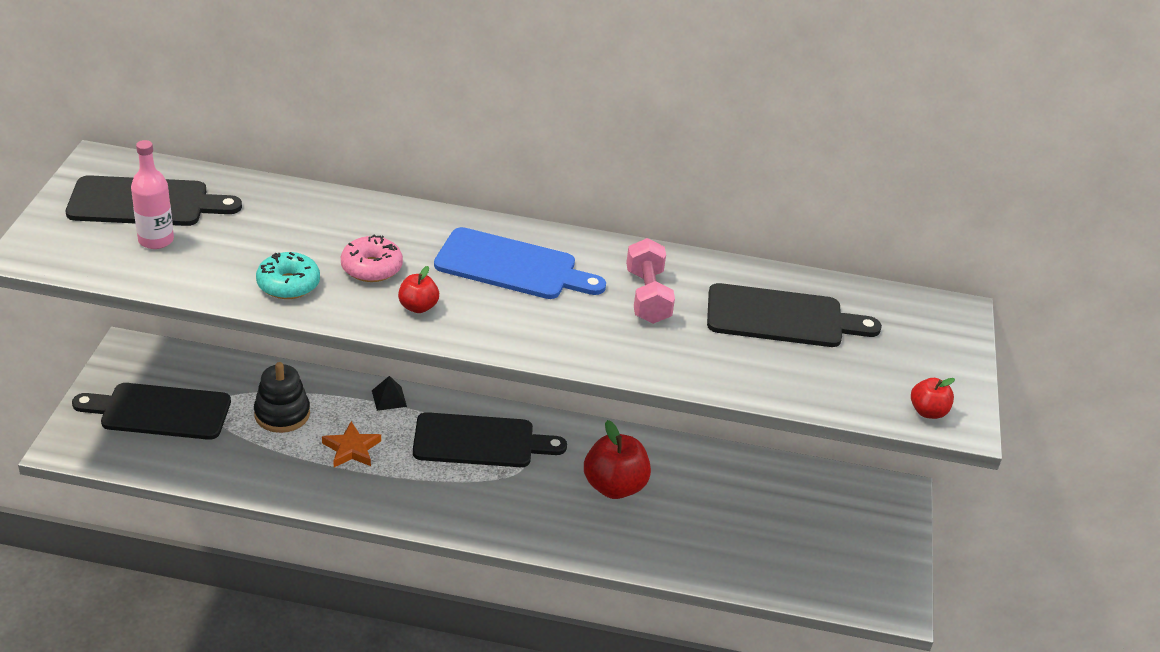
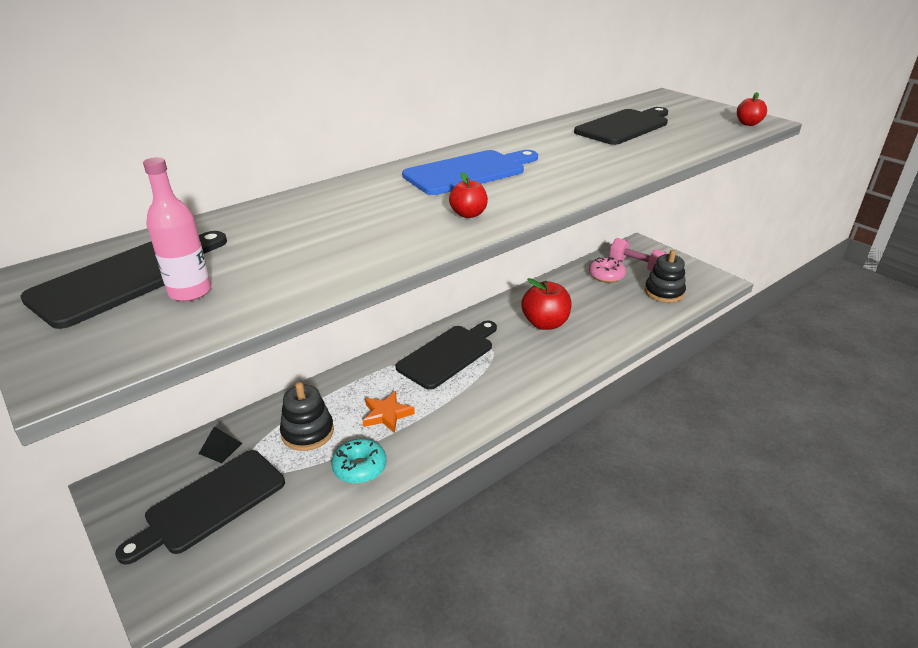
camera: 45 degrees left, 5 degrees down
turquoise donut [256,252,320,299] -> turquoise donut moved to [331,439,386,484]
pink donut [341,235,403,282] -> pink donut moved to [589,257,626,283]
black pyramid [372,376,407,411] -> black pyramid moved to [199,427,242,463]
pink dumbbell [626,238,675,324] -> pink dumbbell moved to [609,238,667,271]
none -> black stacking toy [645,250,686,303]

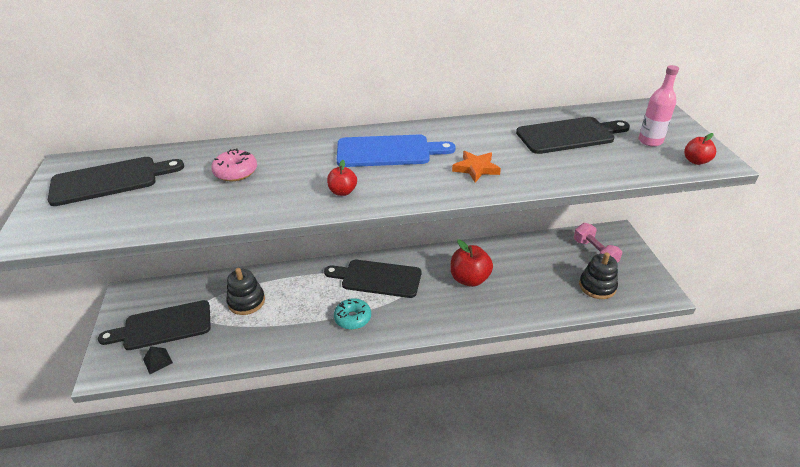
camera: 30 degrees right, 5 degrees up
pink bottle [143,157,211,301] -> pink bottle moved to [639,65,679,147]
black pyramid [199,427,242,463] -> black pyramid moved to [143,346,173,374]
turquoise donut [331,439,386,484] -> turquoise donut moved to [334,298,371,330]
orange star [363,391,415,433] -> orange star moved to [452,151,501,183]
black cutting board [396,320,497,390] -> black cutting board turned 150 degrees counterclockwise [324,260,421,298]
pink donut [589,257,626,283] -> pink donut moved to [211,149,257,181]

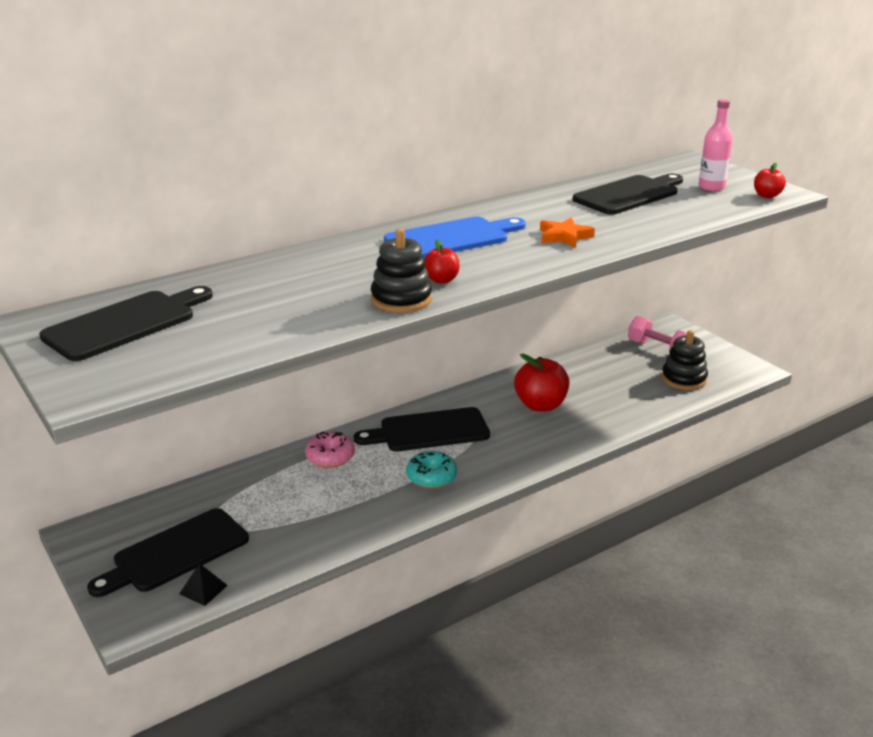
camera: 25 degrees left, 10 degrees down
pink donut [211,149,257,181] -> pink donut moved to [305,431,355,468]
black stacking toy [226,268,265,315] -> black stacking toy moved to [371,228,432,313]

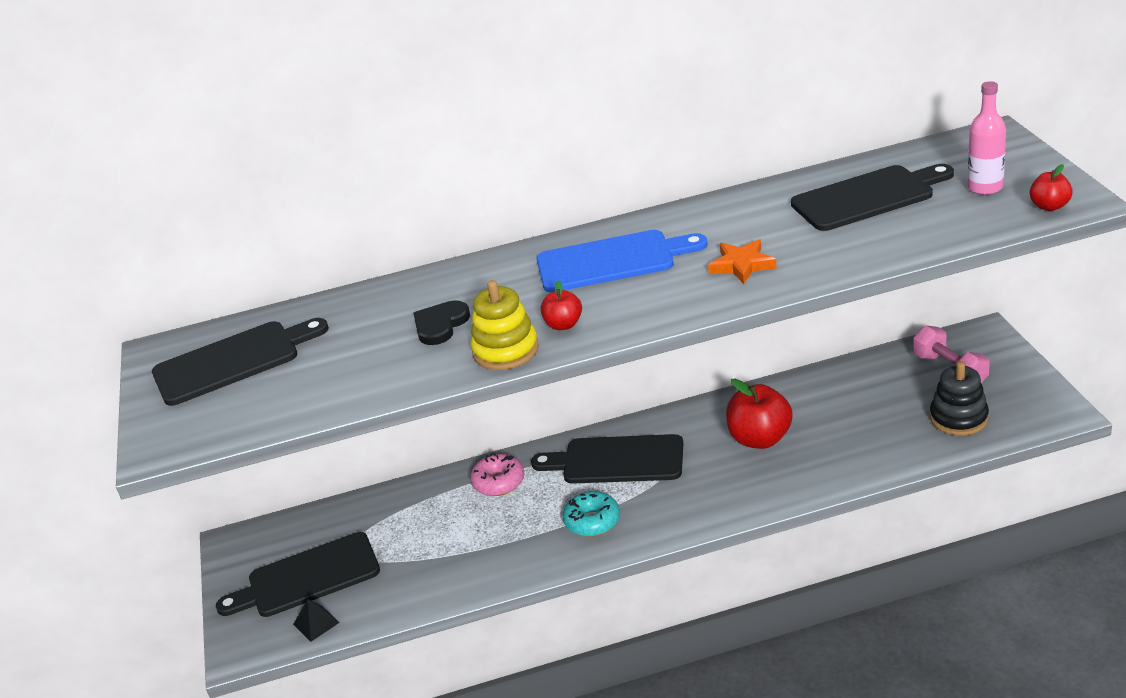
camera: 25 degrees right, 5 degrees up
black stacking toy [371,228,432,313] -> yellow stacking toy [471,280,539,370]
none -> black heart [414,300,470,345]

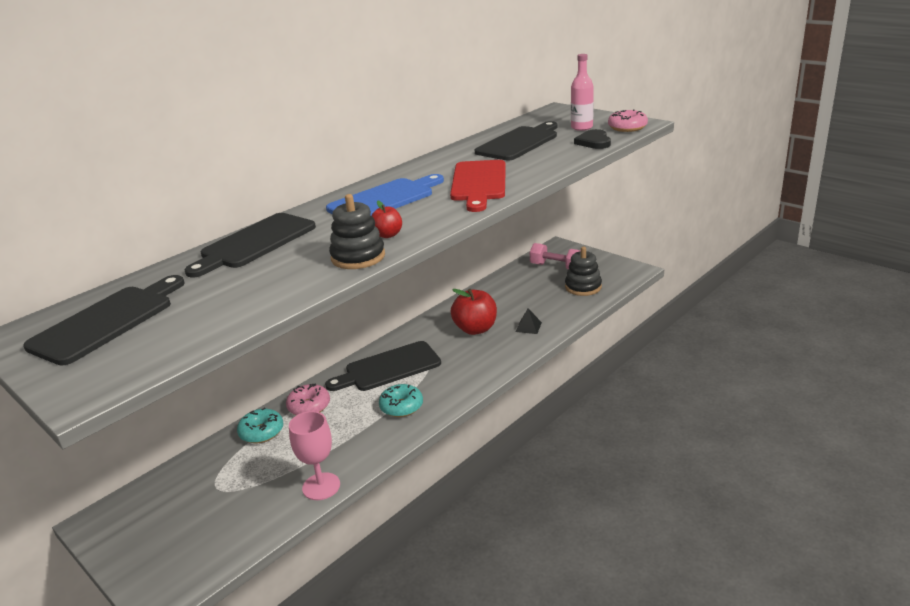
camera: 35 degrees left, 5 degrees down
black cutting board [216,532,380,617] -> black cutting board moved to [185,213,316,278]
black pyramid [293,599,340,642] -> black pyramid moved to [516,308,542,334]
black heart [414,300,470,345] -> black heart moved to [574,129,611,149]
yellow stacking toy [471,280,539,370] -> black stacking toy [329,194,385,269]
orange star [708,239,777,284] -> red cutting board [450,160,506,212]
red apple [1030,164,1073,211] -> pink donut [608,109,648,132]
none -> turquoise donut [237,407,283,443]
none -> pink goblet [289,411,340,500]

